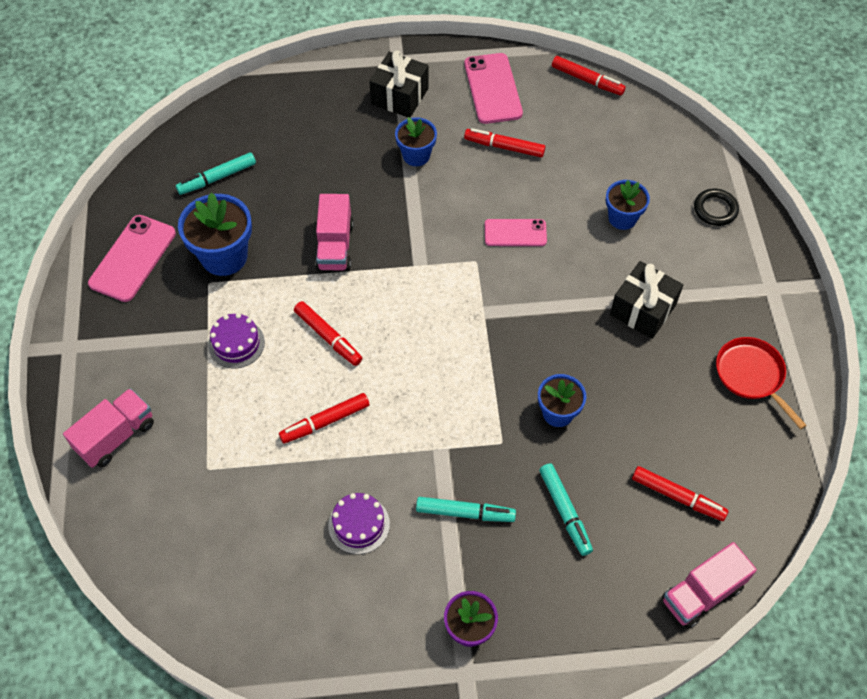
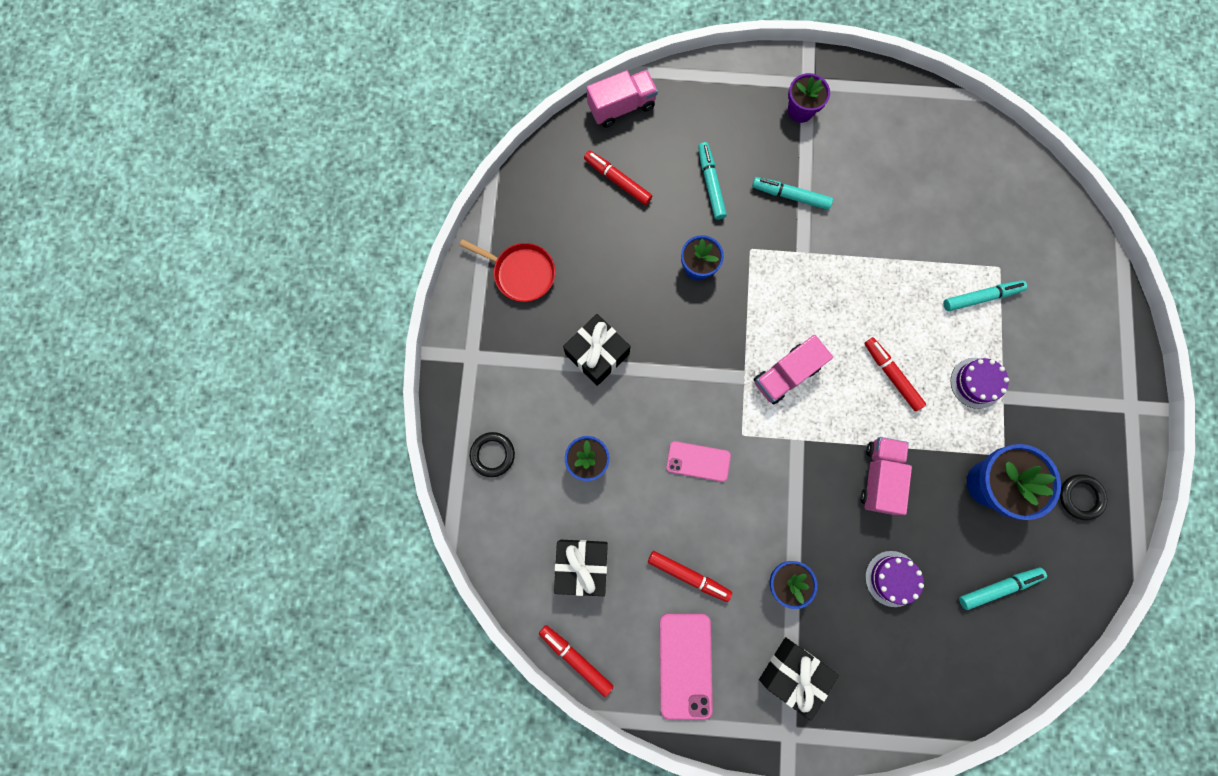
camera: 170 degrees left, 20 degrees up
pink truck [63,388,154,468] -> pink truck moved to [753,335,833,405]
pink phone [88,215,176,302] -> black ring [1060,474,1108,520]
red marker [279,393,369,443] -> none
purple cake [328,493,390,554] -> purple cake moved to [865,551,924,607]
red pan [716,337,807,430] -> red pan turned 45 degrees counterclockwise [459,239,555,302]
none -> black gift [554,540,608,596]
none -> turquoise marker [943,280,1027,311]

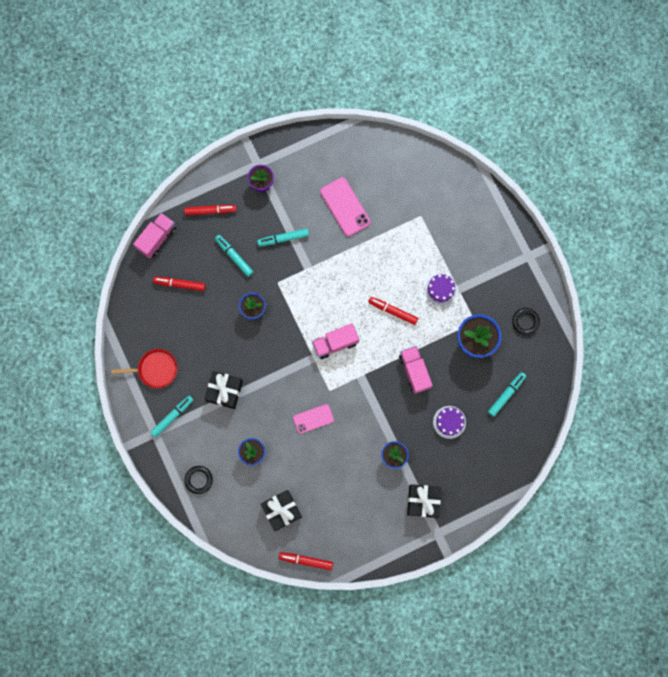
camera: 30 degrees left, 0 degrees up
red marker [648,551,732,602] -> red marker moved to [184,205,237,215]
pink phone [660,613,713,720] -> pink phone moved to [320,177,371,236]
pink truck [753,335,833,405] -> pink truck turned 45 degrees clockwise [312,323,359,359]
turquoise marker [943,280,1027,311] -> turquoise marker moved to [150,396,193,437]

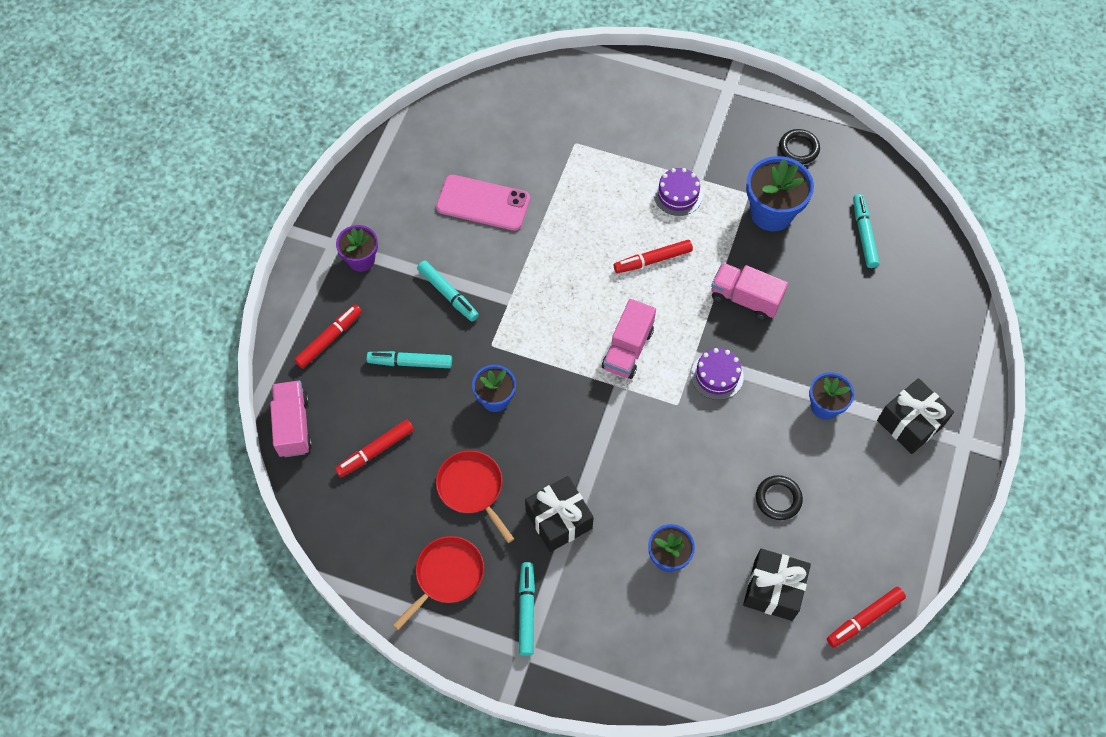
camera: 45 degrees left, 15 degrees down
black ring [184,466,213,494] -> black ring moved to [756,475,803,520]
turquoise marker [257,228,309,246] -> turquoise marker turned 75 degrees counterclockwise [417,260,479,322]
pink phone [293,404,334,434] -> none
purple cake [433,406,466,439] -> purple cake moved to [691,348,744,400]
none -> red pan [436,450,514,543]

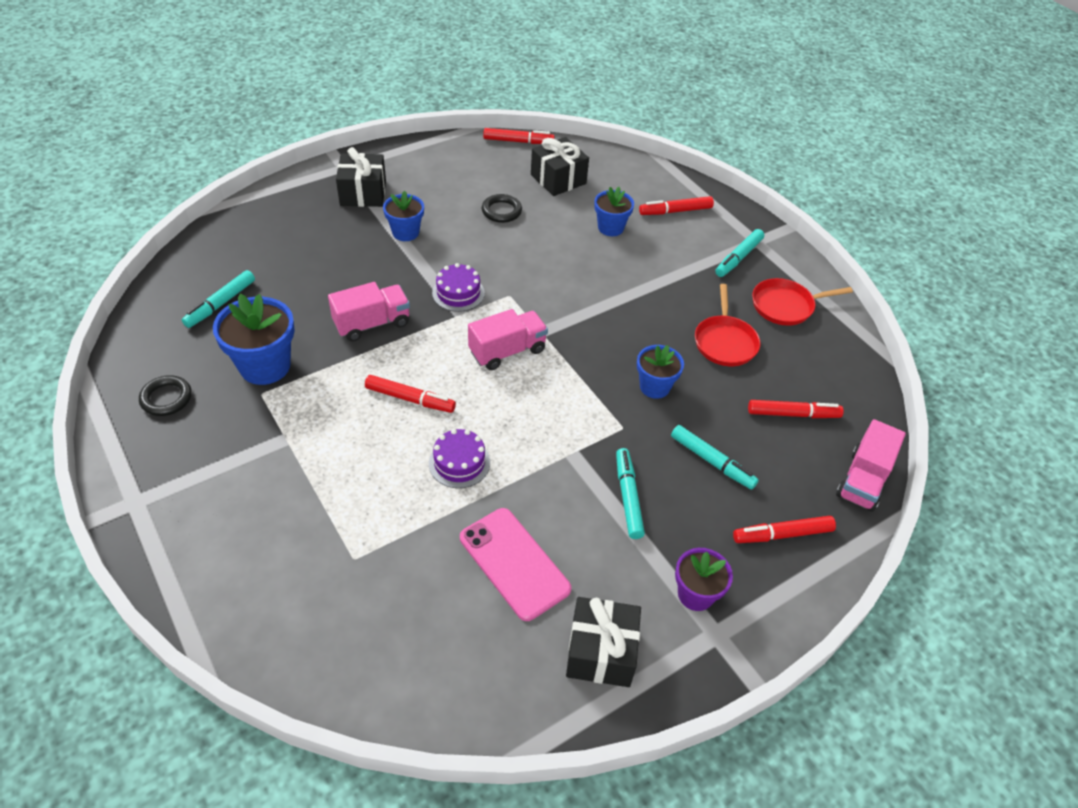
camera: 145 degrees left, 15 degrees down
black gift [525,476,594,552] -> black gift moved to [566,597,641,687]
purple cake [654,168,703,216] -> purple cake moved to [429,429,490,488]
pink truck [711,263,788,320] -> pink truck turned 90 degrees counterclockwise [328,282,410,341]
none -> red marker [639,196,714,215]

